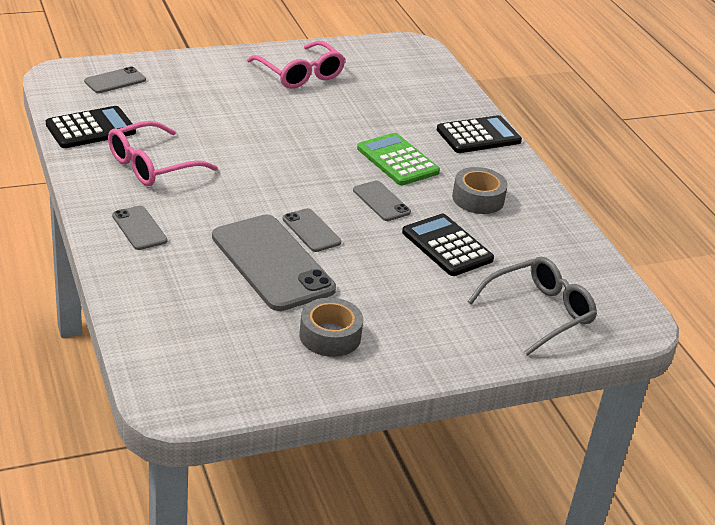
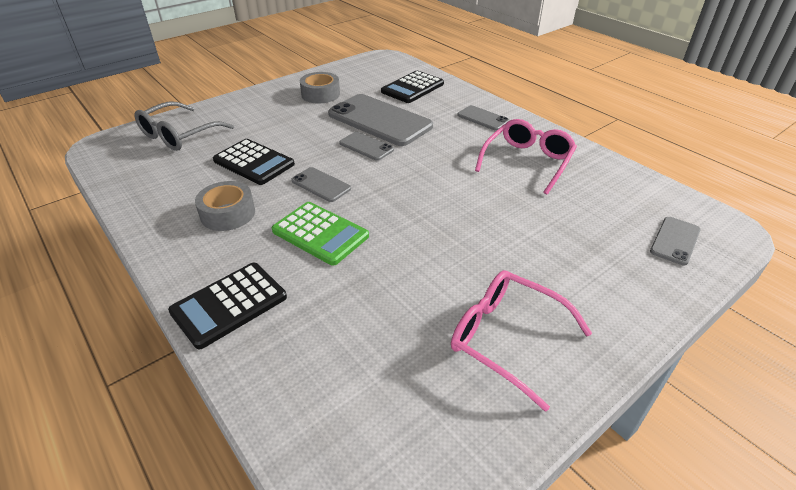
camera: 165 degrees right, 5 degrees up
black calculator [46,106,136,148] -> black calculator moved to [381,71,444,103]

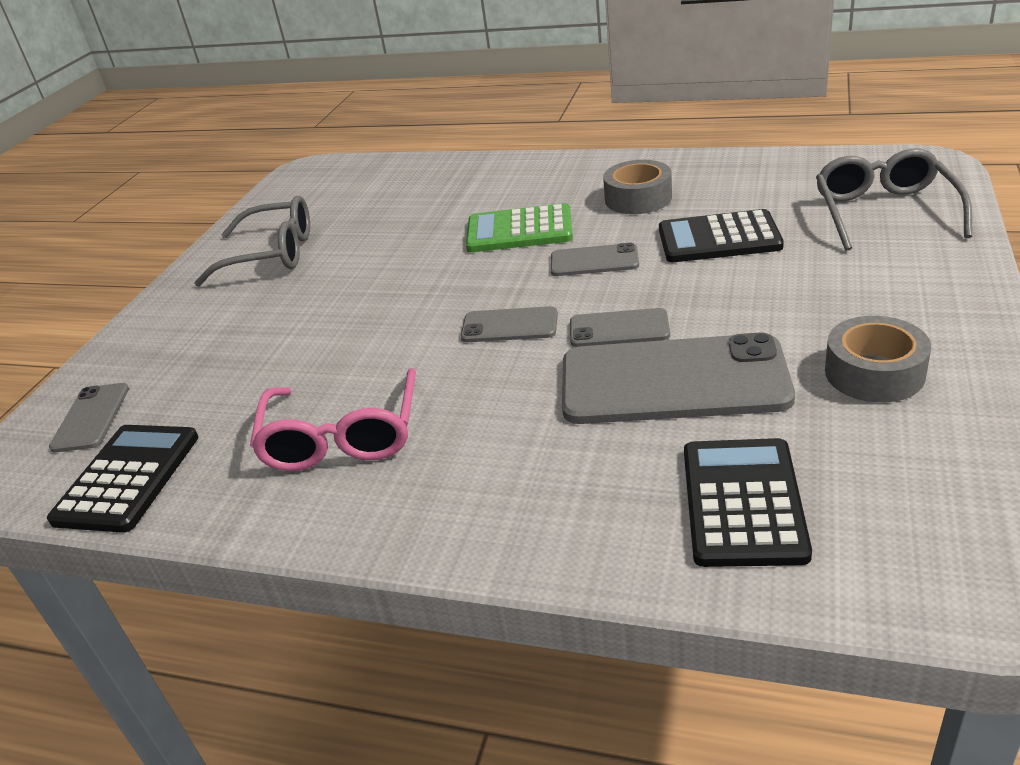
camera: 150 degrees right, 5 degrees down
black calculator [168,263,287,349] -> black calculator moved to [47,425,198,533]
pink glasses [451,270,592,412] -> grey glasses [194,196,310,287]
grey phone [457,105,510,131] -> grey phone moved to [461,306,558,342]

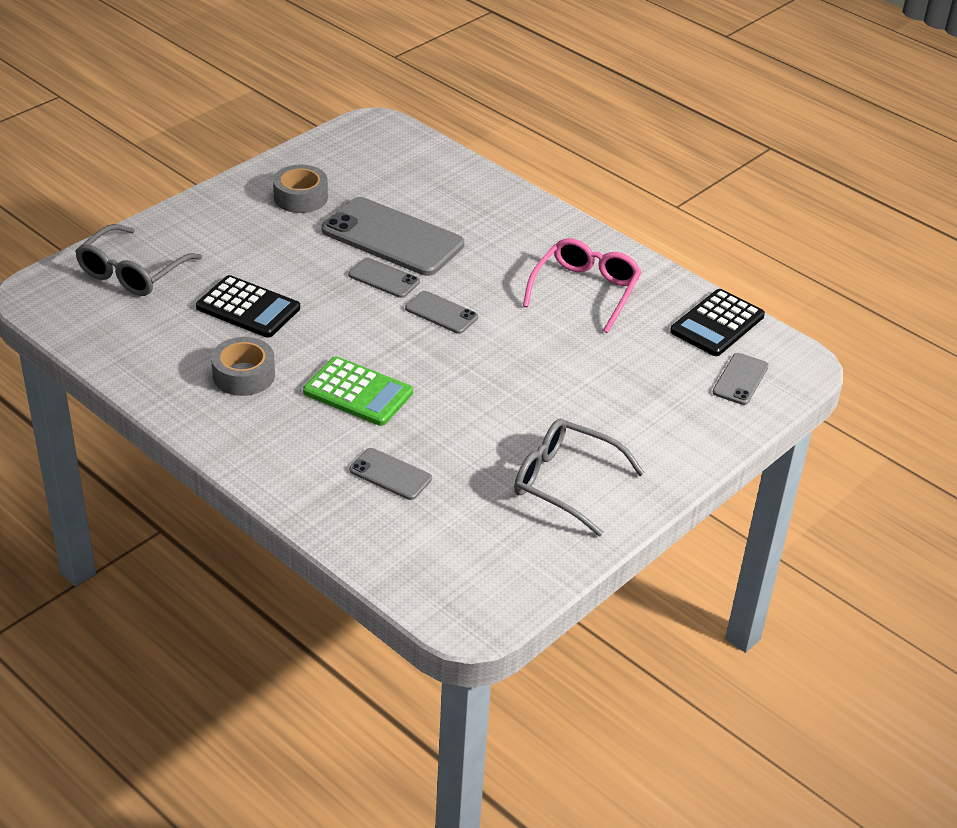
camera: 160 degrees left, 5 degrees up
grey phone [551,243,639,276] -> grey phone moved to [350,448,432,500]
black calculator [684,438,812,567] -> none

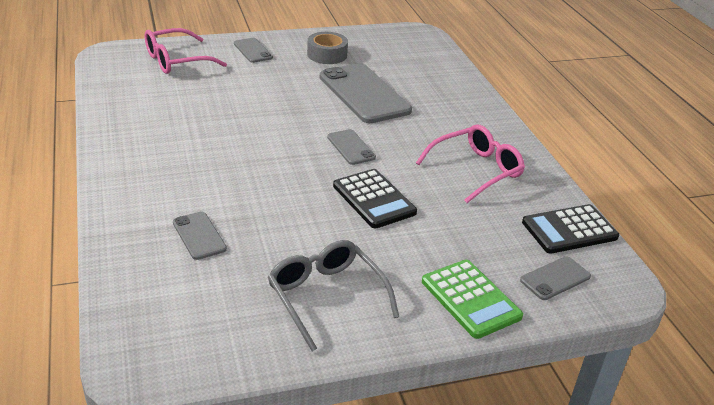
camera: 30 degrees right, 5 degrees down
grey glasses [75,224,202,296] -> pink glasses [144,28,227,74]
black calculator [196,275,300,338] -> black calculator moved to [333,169,417,228]
grey tape [211,337,275,396] -> none
green calculator [303,356,413,426] -> green calculator moved to [422,260,523,339]
grey phone [348,258,420,298] -> grey phone moved to [234,38,273,63]

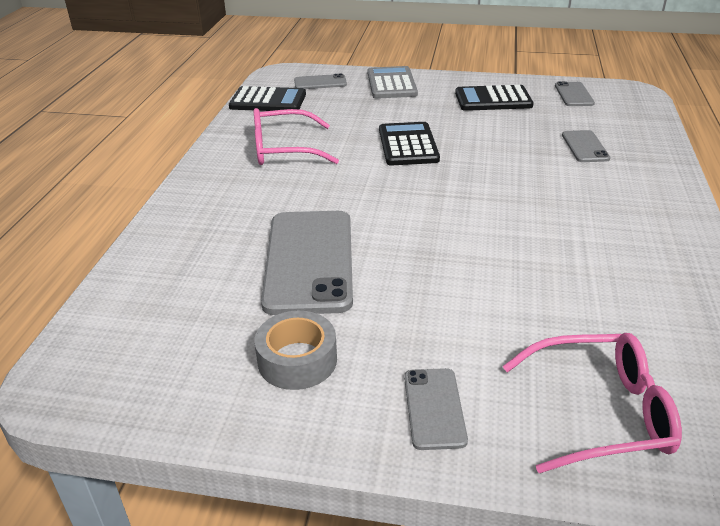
camera: 150 degrees left, 0 degrees up
grey glasses [268,240,399,351] -> black calculator [455,85,534,111]
grey phone [327,129,376,165] -> grey phone moved to [555,81,595,106]
green calculator [422,260,523,339] -> grey calculator [368,66,418,99]

